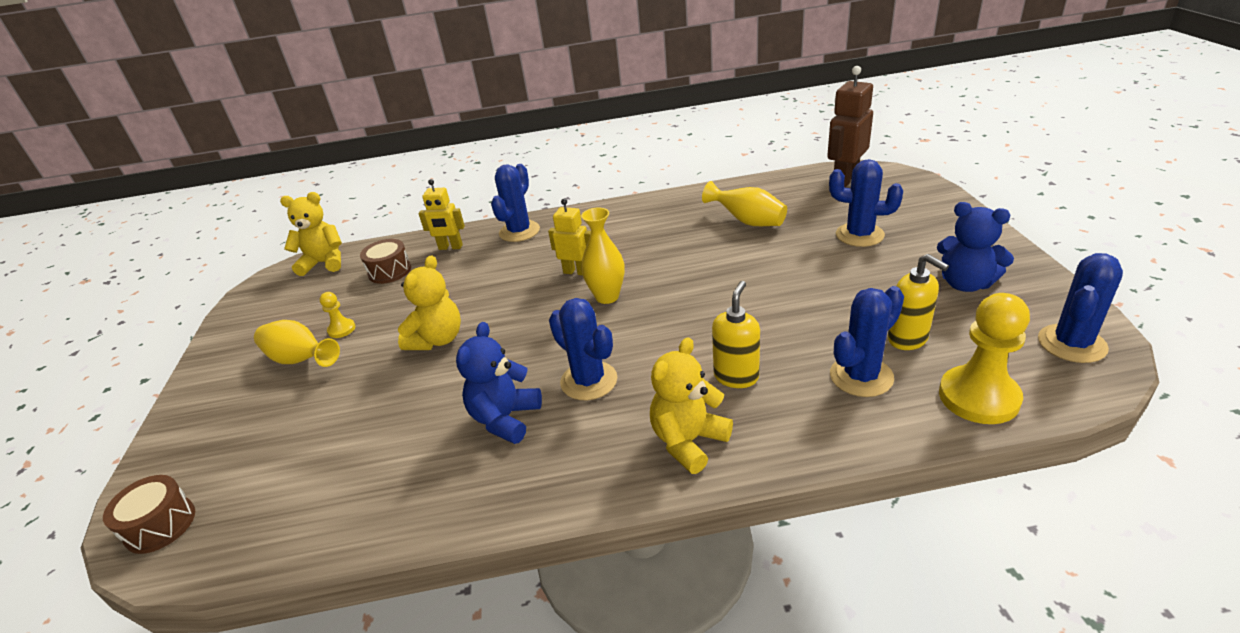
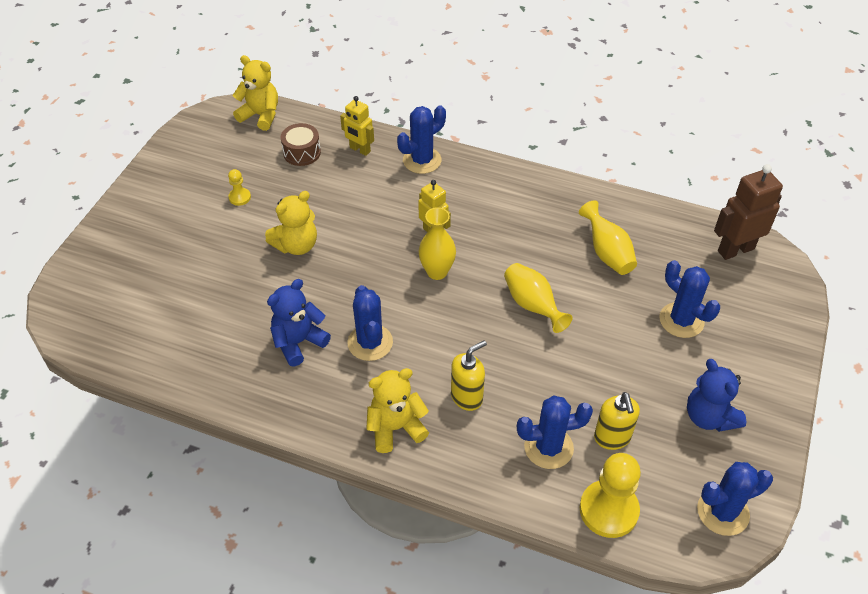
camera: 25 degrees right, 15 degrees up
brown drum [103,475,195,554] -> none
yellow vase [254,320,340,367] -> yellow vase moved to [504,263,573,333]

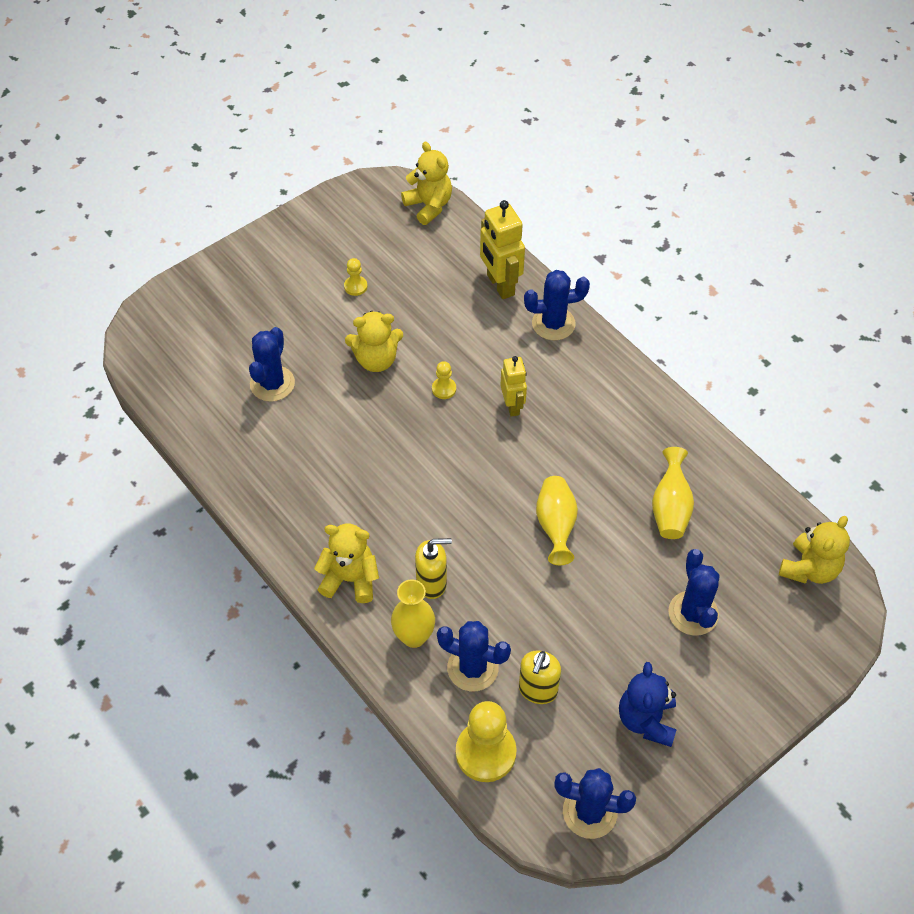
camera: 30 degrees right, 5 degrees up
blue teddy bear [267,279,331,366] -> none
brown drum [281,123,321,166] -> none
yellow robot [340,96,374,156] -> yellow robot [480,200,525,299], size x1.57
blue cactus [347,285,393,361] -> blue cactus moved to [249,327,295,402]
yellow vase [419,207,456,280] -> yellow vase moved to [391,580,435,648]
brown robot [714,164,783,260] -> yellow teddy bear [779,516,850,584]
none -> yellow pawn [432,361,456,399]

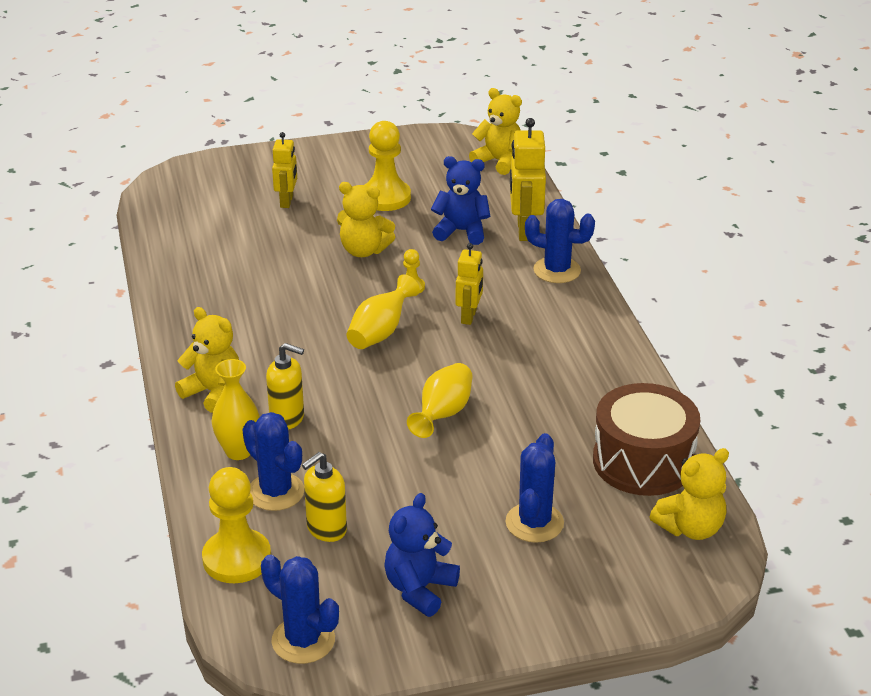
camera: 25 degrees right, 20 degrees down
blue cactus [249,327,295,402] -> none
yellow pawn [344,258,367,296] -> yellow pawn [364,121,411,211], size x2.09
yellow teddy bear [401,142,452,225] -> yellow teddy bear turned 45 degrees counterclockwise [469,88,522,175]
yellow vase [652,447,694,539] -> yellow vase moved to [347,274,420,349]
none -> yellow robot [272,132,297,208]
none -> blue teddy bear [431,156,490,245]
none -> brown drum [593,383,700,496]

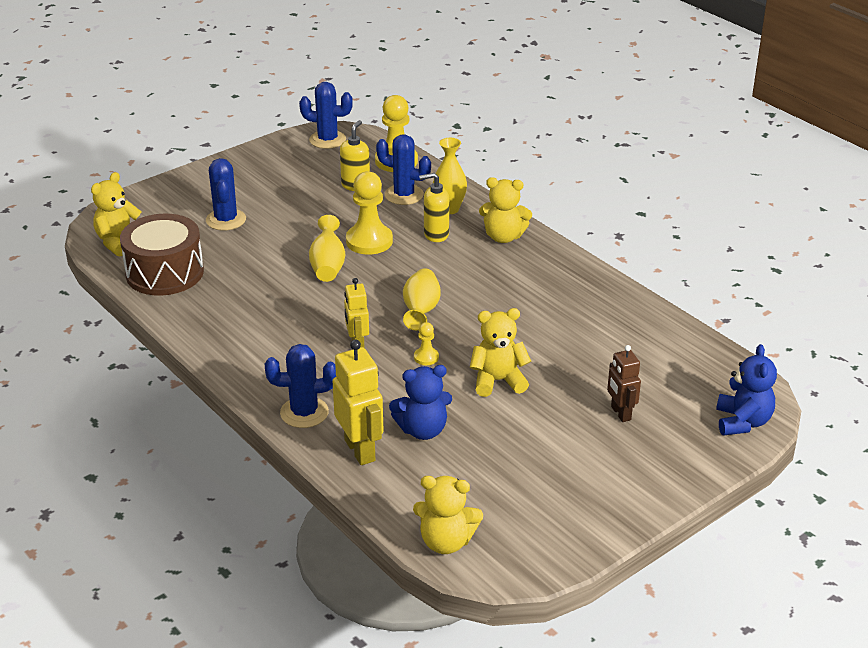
camera: 155 degrees right, 0 degrees up
yellow robot [272,132,297,208] -> brown robot [607,345,641,422]
yellow pawn [364,121,411,211] -> yellow pawn moved to [346,171,393,255]
blue teddy bear [384,493,460,617] -> blue teddy bear moved to [716,344,777,435]

